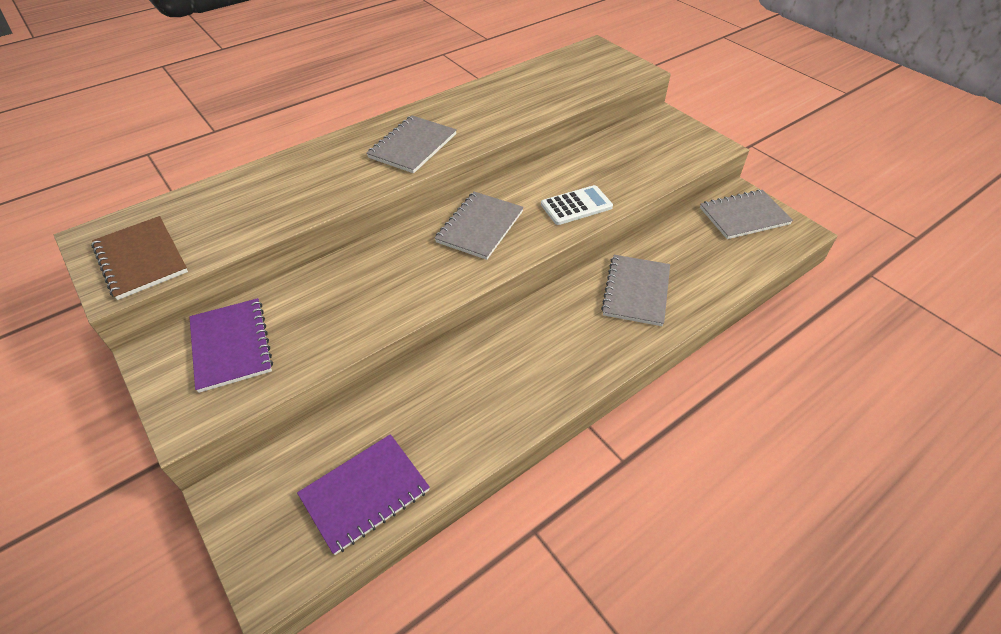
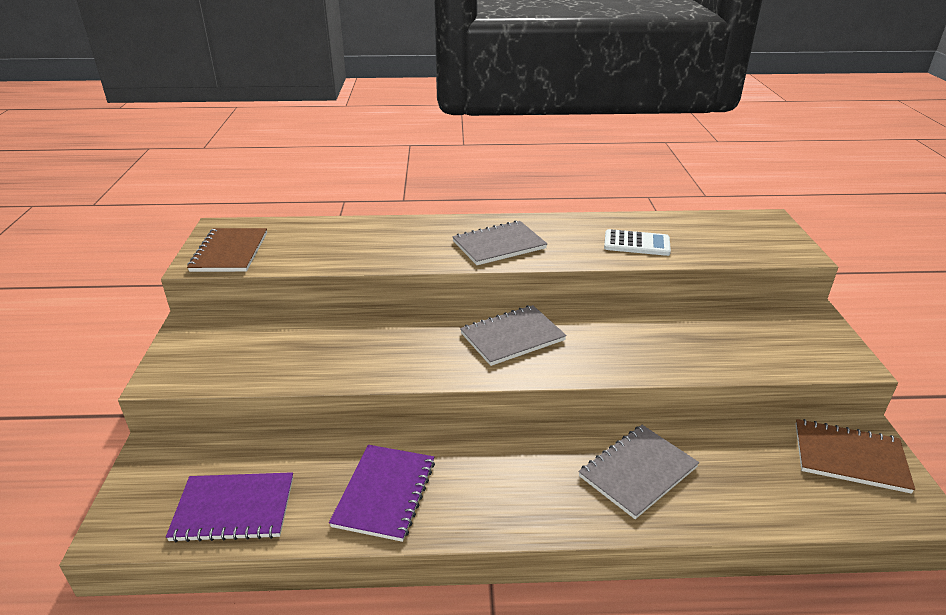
camera: 35 degrees right, 15 degrees down
purple notebook [189,298,273,393] -> purple notebook moved to [329,445,435,542]
white calculator [541,185,613,225] -> white calculator moved to [604,229,671,256]
grey notebook [700,189,793,239] -> brown notebook [796,419,915,494]

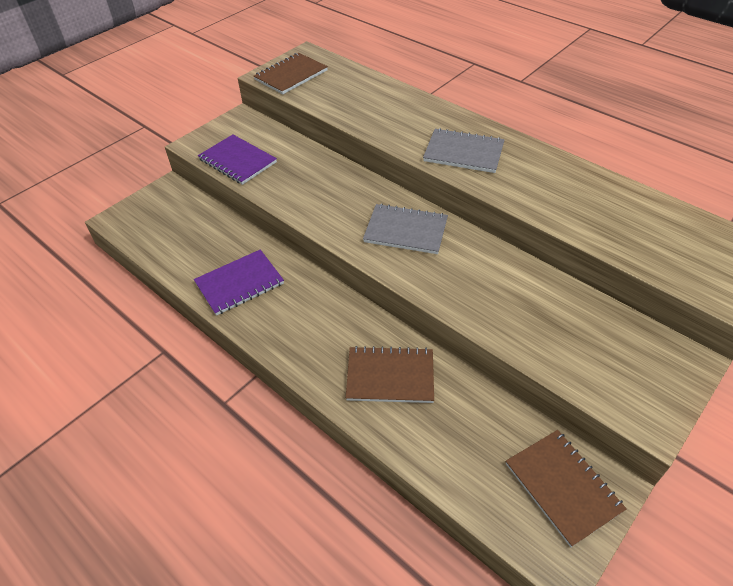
camera: 45 degrees right, 15 degrees up
purple notebook [166,472,293,542] -> purple notebook moved to [198,134,277,185]
grey notebook [578,425,699,519] -> brown notebook [346,346,434,403]
white calculator [604,229,671,256] -> none

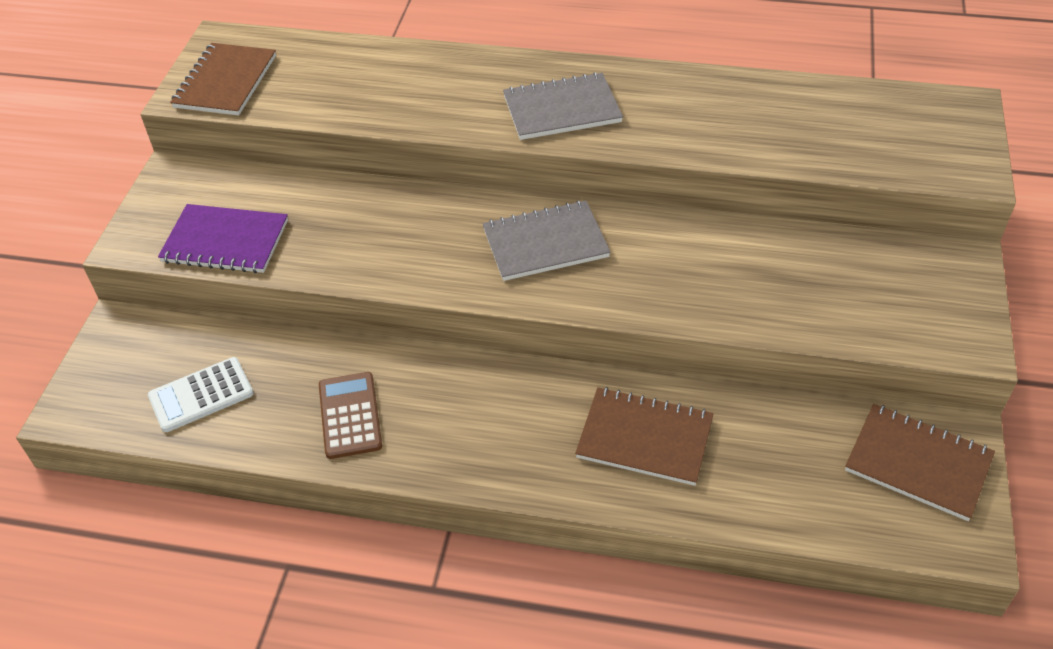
camera: 30 degrees left, 0 degrees up
purple notebook [194,250,284,316] -> brown calculator [319,372,382,459]
brown notebook [346,346,434,403] -> brown notebook turned 45 degrees clockwise [575,387,713,486]
none -> white calculator [148,357,254,432]

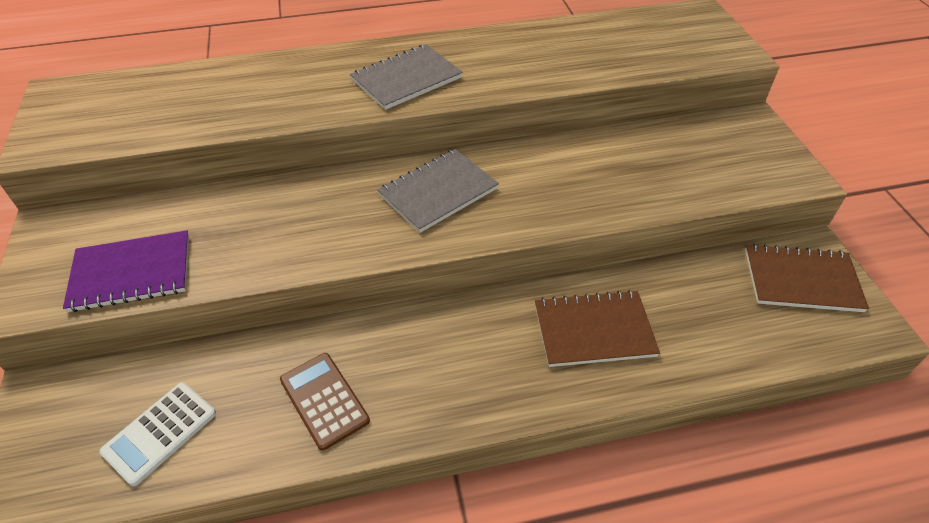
camera: 25 degrees left, 0 degrees up
brown notebook [170,43,276,116] -> none

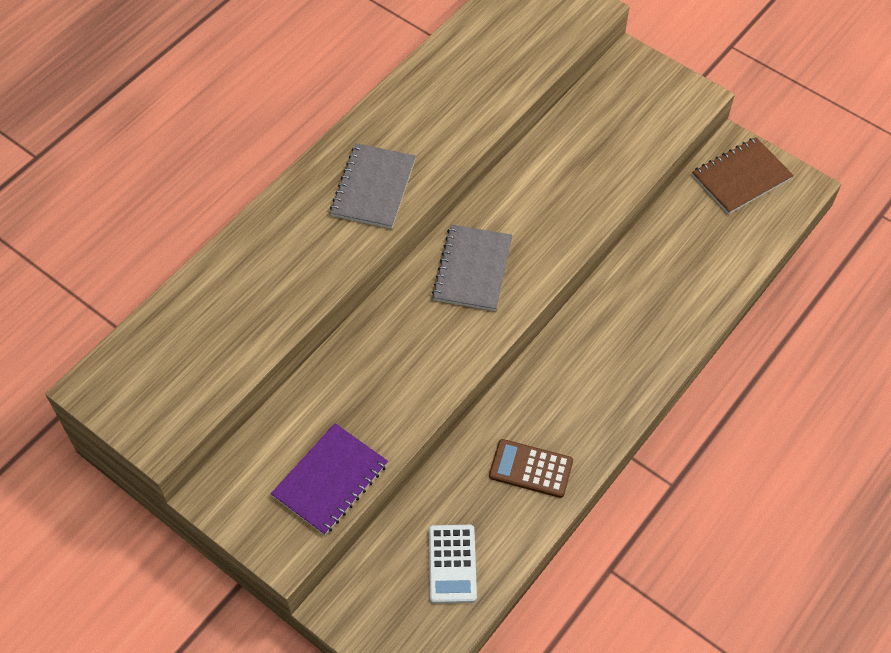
camera: 40 degrees left, 10 degrees up
brown notebook [535,290,660,367] -> none

